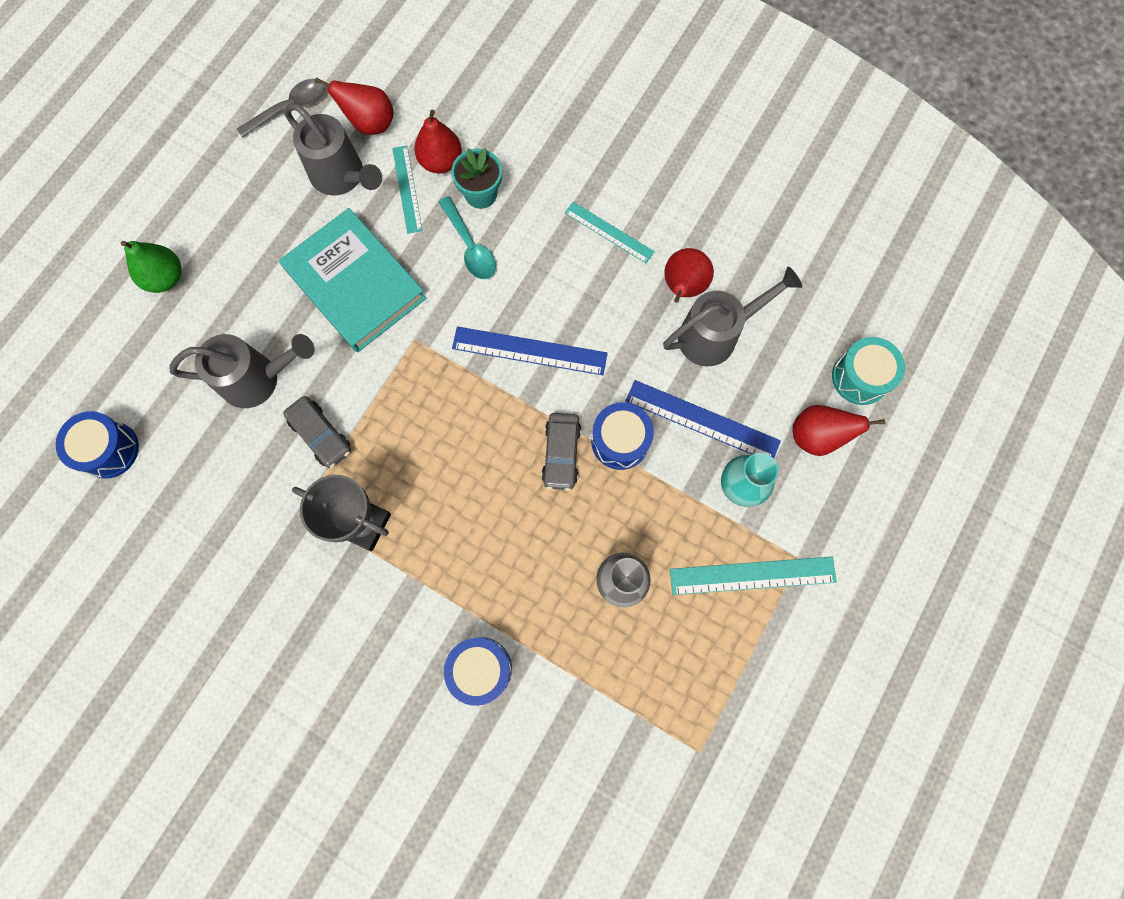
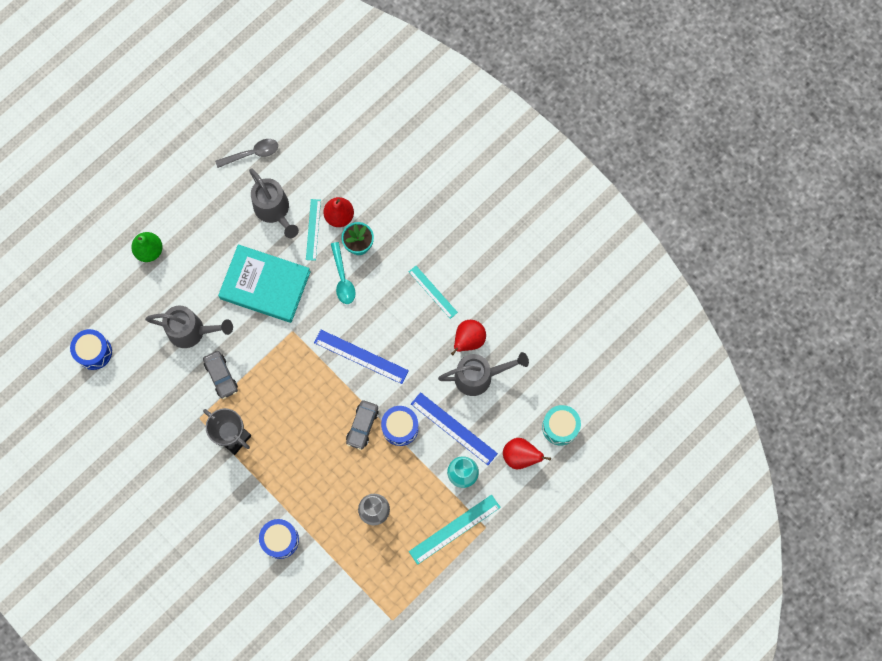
camera: 15 degrees right, 0 degrees up
turquoise book [279,208,426,353] -> turquoise book turned 45 degrees counterclockwise [218,245,311,323]
red pear [315,78,394,135] -> none
turquoise ruler [670,557,837,595] -> turquoise ruler turned 45 degrees counterclockwise [409,495,501,565]

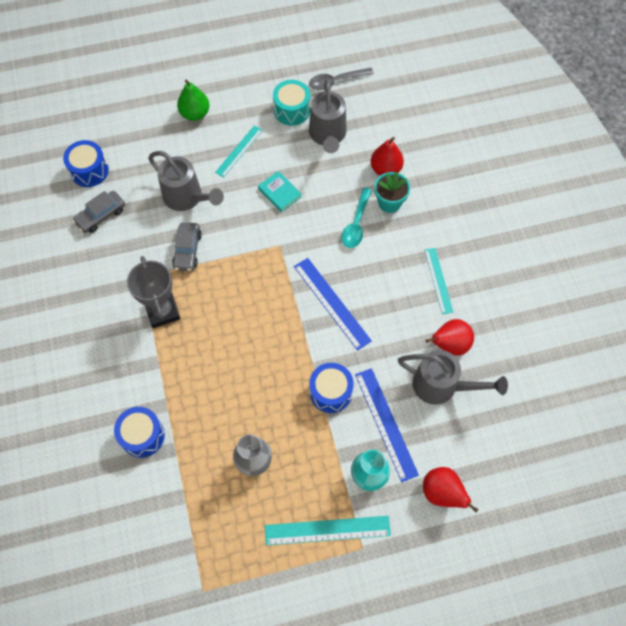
camera: 30 degrees right, 10 degrees down
grey spoon [215,139,278,168] -> grey spoon turned 150 degrees clockwise [309,68,374,90]
turquoise book [218,245,311,323] -> turquoise book [258,171,302,212], size x0.44
turquoise ruler [306,199,321,261] -> turquoise ruler moved to [215,125,263,178]
grey car [346,400,379,450] -> grey car moved to [73,191,125,233]
turquoise drum [542,405,581,445] -> turquoise drum moved to [273,80,310,126]

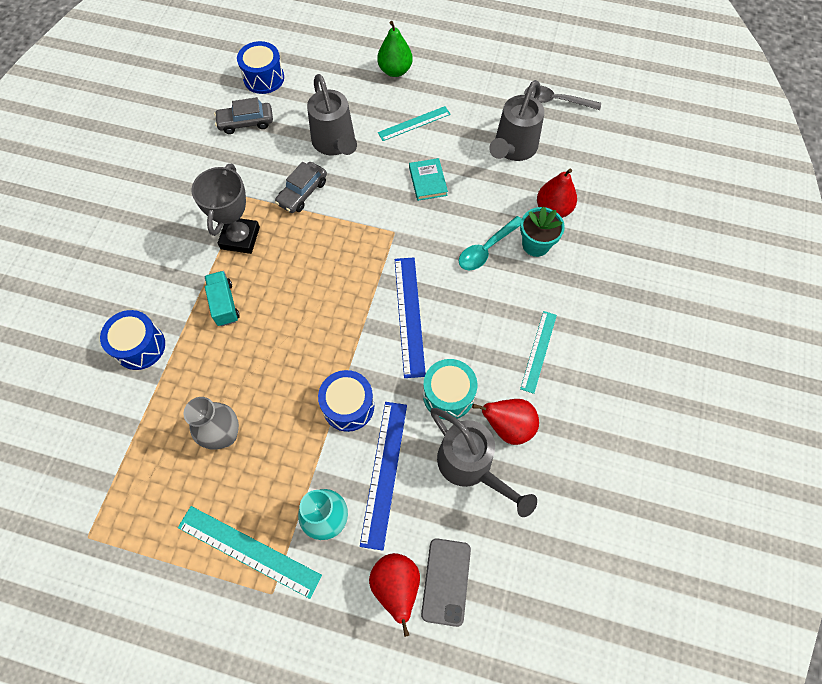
camera: 30 degrees right, 0 degrees up
turquoise drum [273,80,310,126] -> turquoise drum moved to [423,359,477,420]
none -> turquoise truck [205,271,239,326]
none -> grey phone [421,538,471,627]

